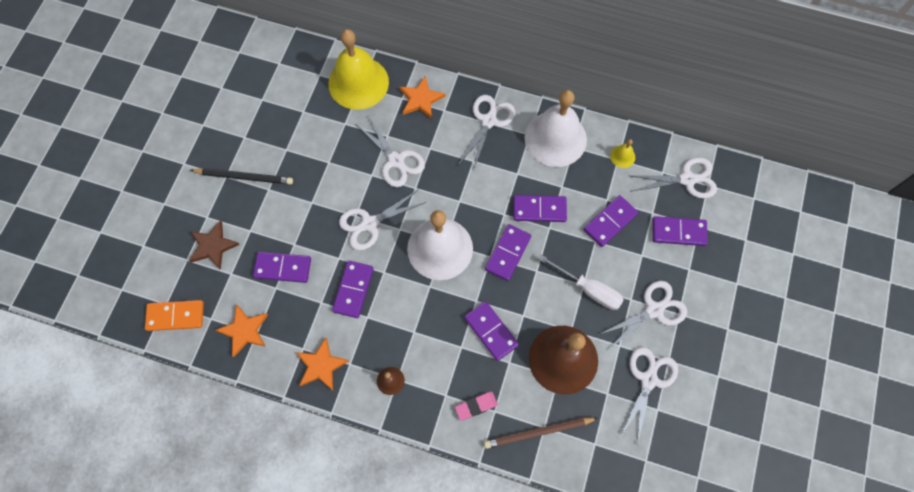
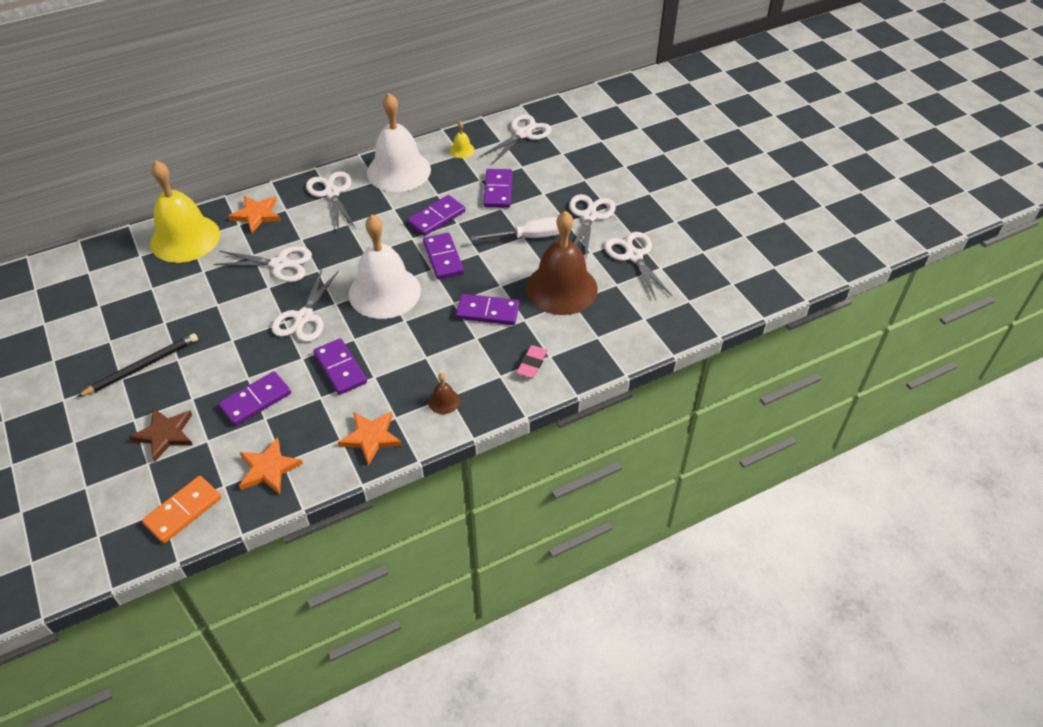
camera: 45 degrees left, 20 degrees down
brown pencil [484,417,598,449] -> none
purple domino [652,216,708,246] -> none

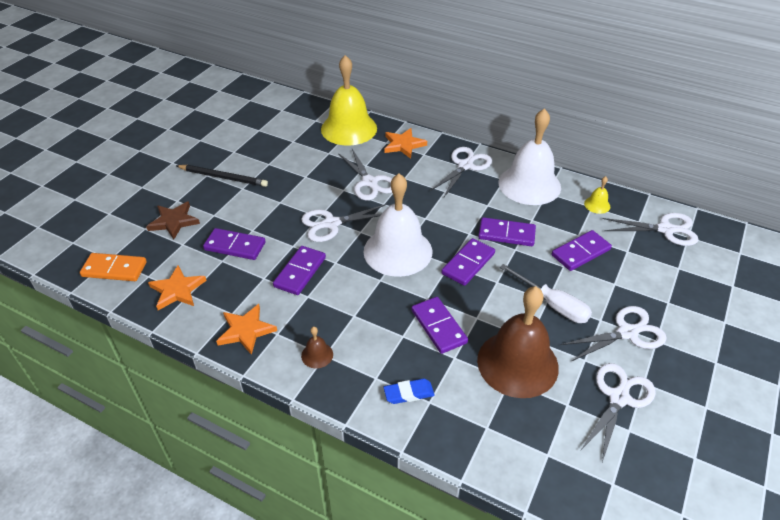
camera: 55 degrees right, 5 degrees down
pink eraser [517,345,548,378] -> blue eraser [383,379,435,404]

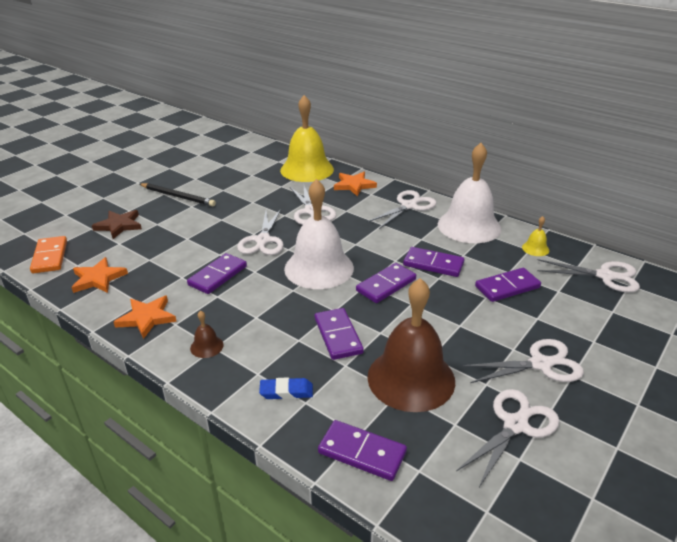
camera: 10 degrees right, 10 degrees down
orange domino [80,253,147,281] -> orange domino turned 60 degrees clockwise [30,236,67,273]
purple domino [203,228,266,260] -> purple domino moved to [318,420,407,481]
white scissors [301,204,387,242] -> white scissors turned 75 degrees counterclockwise [237,209,284,255]
white screwdriver [500,264,592,323] -> none

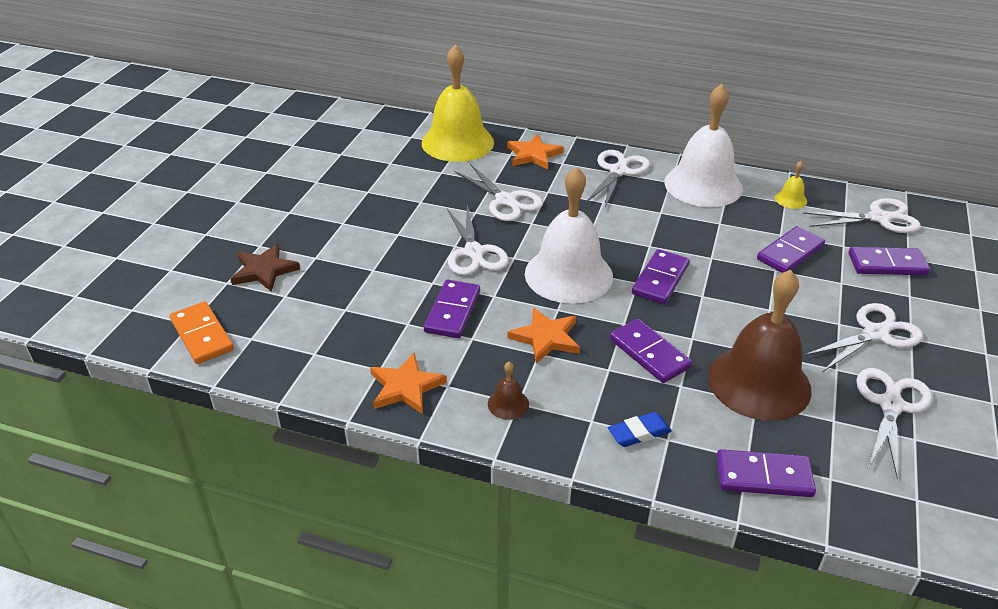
camera: 20 degrees left, 5 degrees up
orange star [71,257,128,293] -> orange star moved to [508,308,580,364]
black pencil [140,183,216,206] -> none
purple domino [403,247,465,277] -> purple domino moved to [848,247,930,275]

